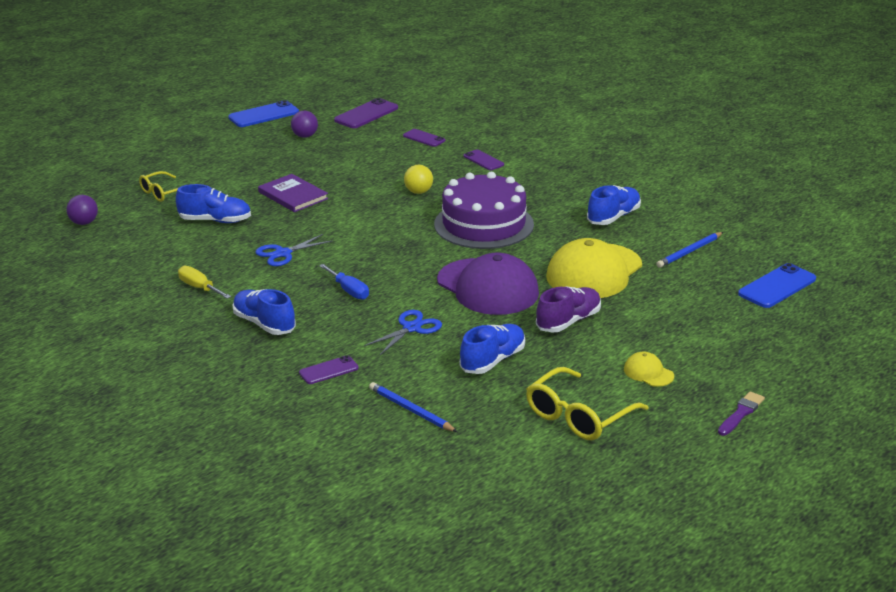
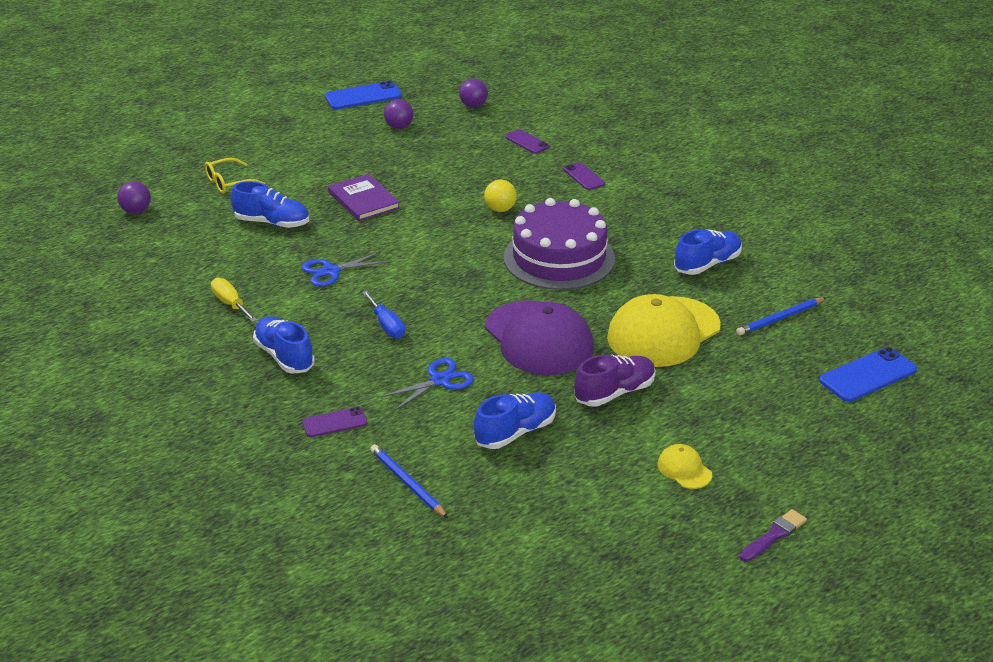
camera: 10 degrees right, 5 degrees up
purple phone [334,98,398,128] -> purple ball [459,78,488,108]
yellow glasses [526,367,649,440] -> none

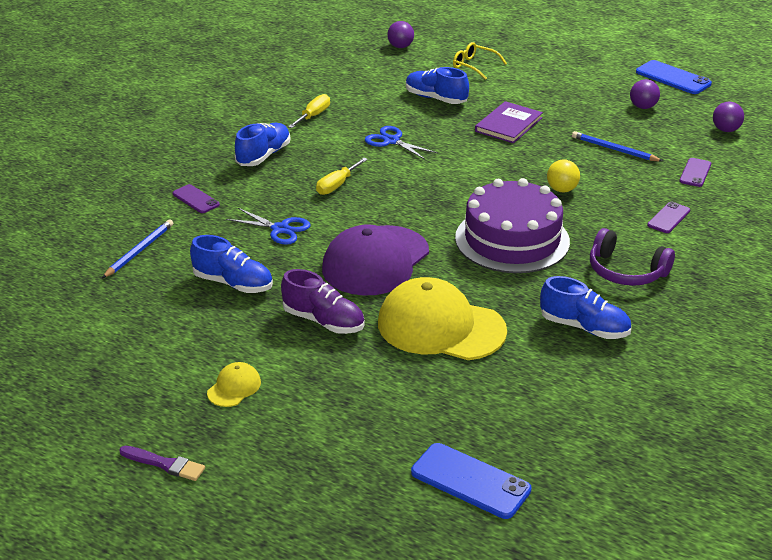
camera: 65 degrees right, 0 degrees up
blue shoe [231,181,309,228] -> blue shoe turned 135 degrees clockwise [406,67,469,104]
blue screwdriver [362,290,405,339] -> yellow screwdriver [316,158,368,195]
blue pencil [736,297,826,335] -> blue pencil moved to [572,131,663,162]
none -> purple headphones [590,228,675,286]

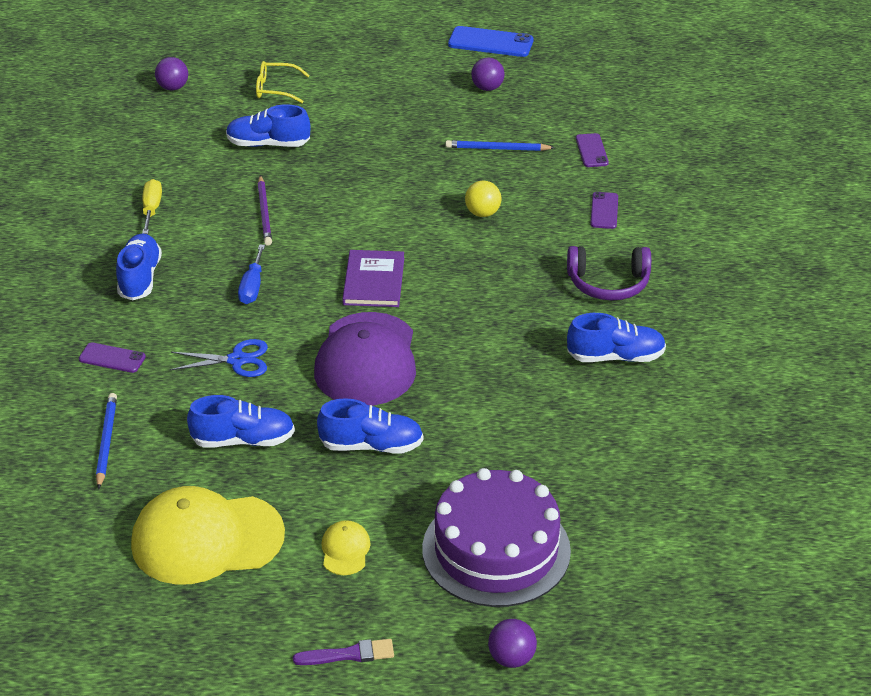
camera: 30 degrees left, 5 degrees up
purple shoe [281,269,365,334] -> blue shoe [317,398,423,454]
yellow screwdriver [316,158,368,195] -> blue screwdriver [238,244,265,304]
blue scissors [364,126,438,160] -> purple pencil [258,175,272,246]
yellow cap [378,277,507,360] -> yellow cap moved to [131,486,285,584]
blue phone [411,443,532,519] -> none
purple cake [455,178,570,273] -> purple cake moved to [422,468,571,607]
purple book [475,101,543,143] -> purple book moved to [342,250,404,307]
purple ball [713,102,744,132] -> purple ball moved to [488,619,537,668]

